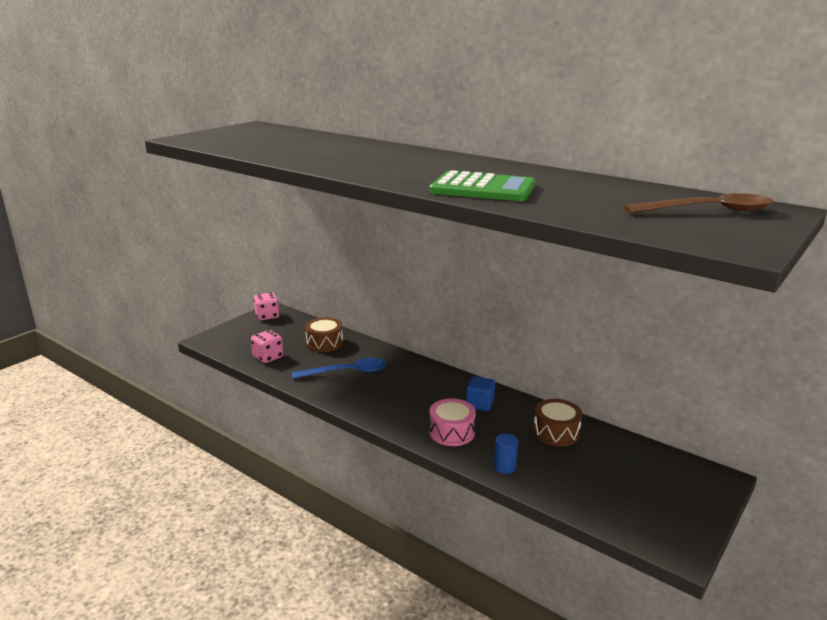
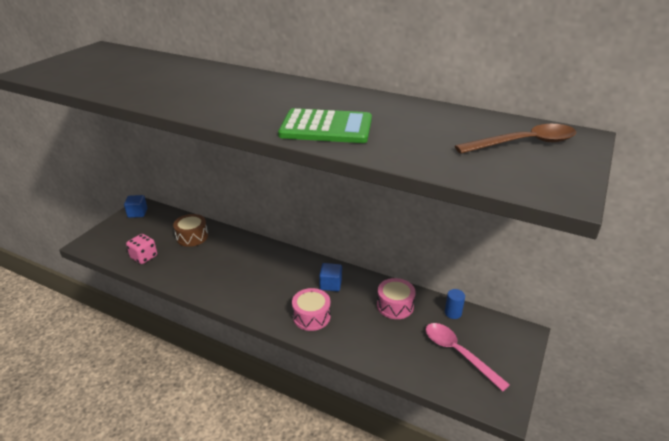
camera: 10 degrees left, 10 degrees up
pink dice [253,292,280,320] -> blue cube [124,195,147,218]
blue spoon [292,358,387,379] -> none
blue cylinder [494,434,518,474] -> blue cylinder moved to [445,289,465,319]
brown drum [533,399,582,446] -> pink drum [377,278,416,319]
none -> pink spoon [426,323,510,391]

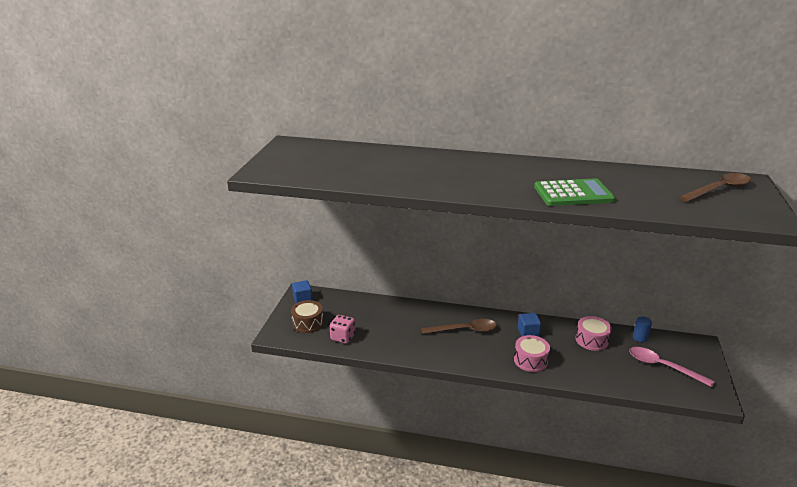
camera: 15 degrees left, 5 degrees down
brown drum [173,214,208,247] -> brown drum moved to [291,300,324,333]
none -> brown spoon [421,319,497,334]

